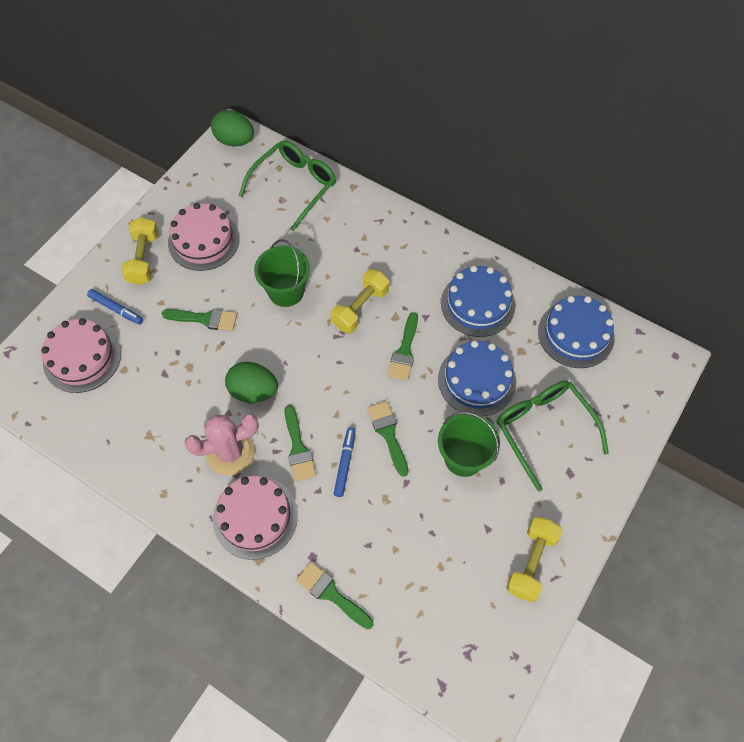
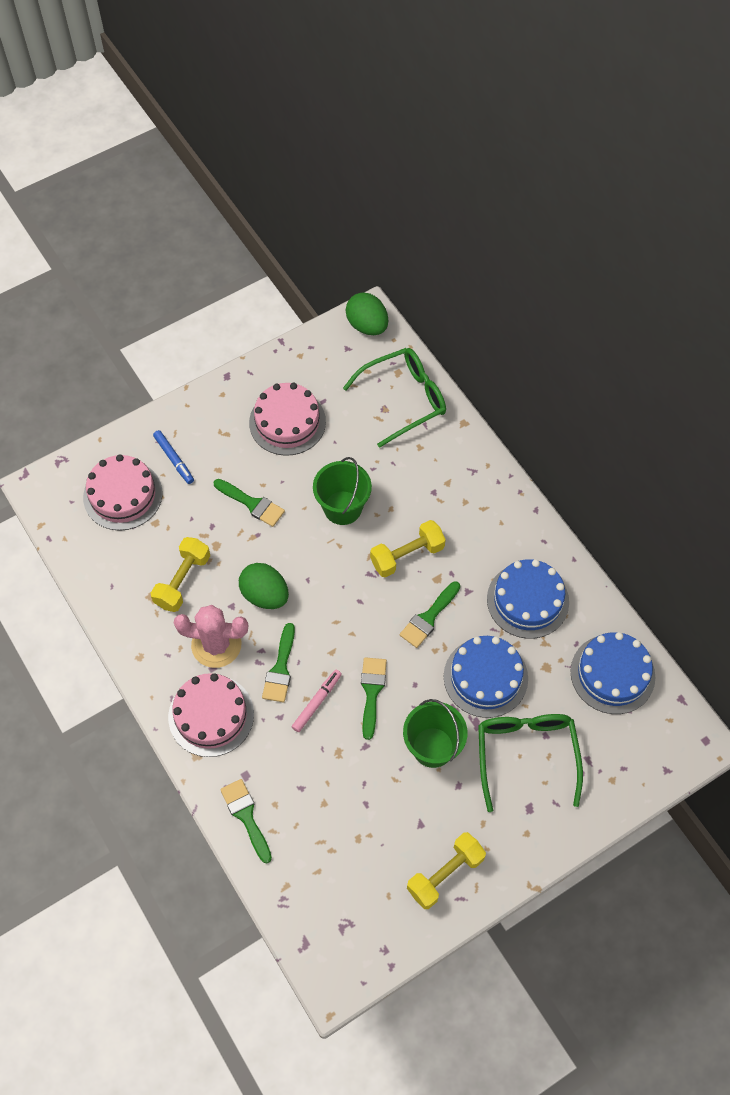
camera: 25 degrees right, 0 degrees up
yellow dumbbell [121,217,159,285] -> yellow dumbbell moved to [151,537,210,612]
blue marker [334,427,355,497] -> pink marker [292,670,342,732]

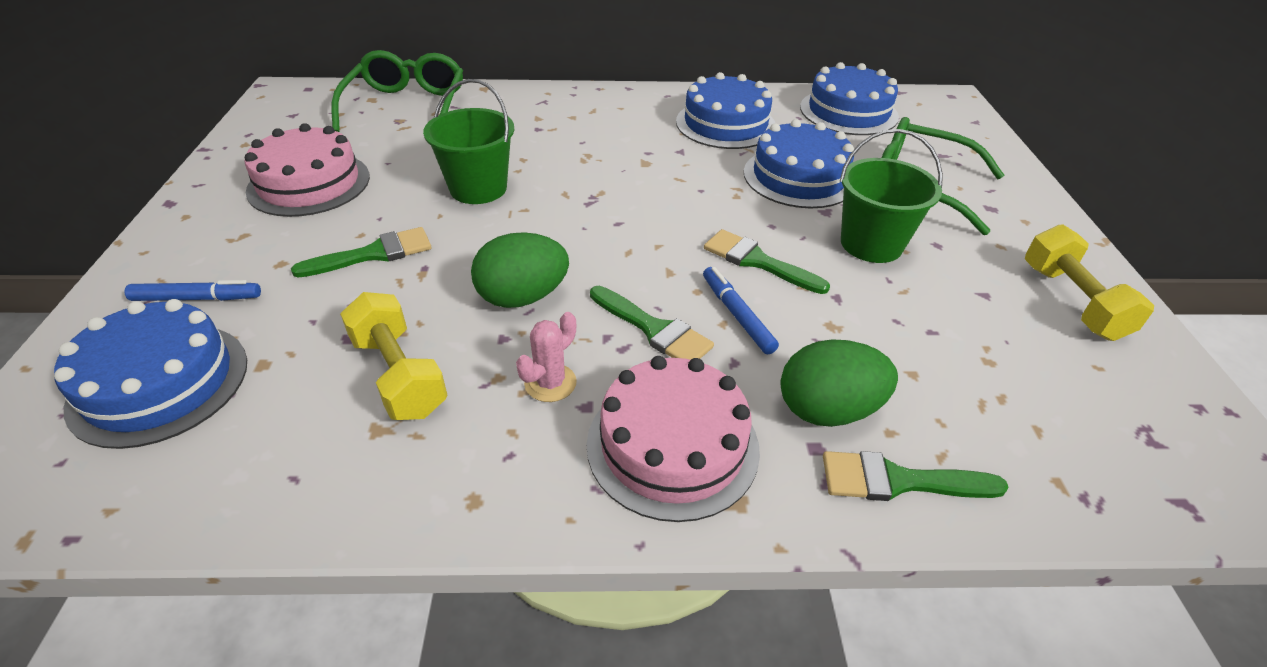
camera: 60 degrees left, 20 degrees down
pink cake [83,454,163,531] -> blue cake [54,299,247,449]
pink cactus [174,605,248,668] -> pink cactus [516,312,577,402], size x0.54
pink marker [292,670,342,732] -> blue marker [703,267,779,355]
green egg [346,292,388,335] -> green egg moved to [781,339,898,427]
yellow dumbbell [370,520,446,577] -> none
green brush [400,581,460,648] -> none

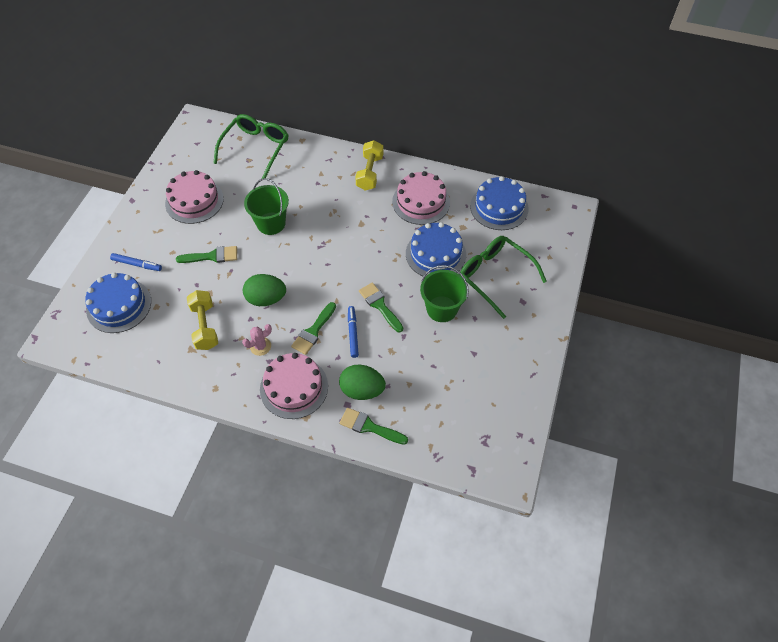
camera: 20 degrees right, 15 degrees up
green brush [590,286,714,360] -> green brush turned 60 degrees clockwise [291,302,336,355]
blue cake [676,72,775,149] -> pink cake [392,171,450,225]
yellow dumbbell [1025,224,1154,341] -> yellow dumbbell moved to [355,140,383,191]

